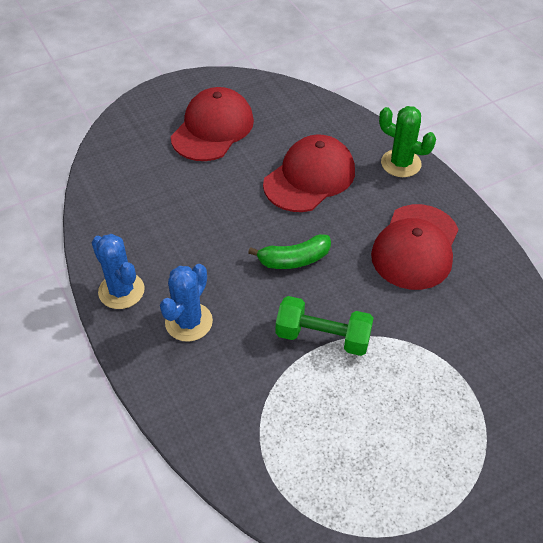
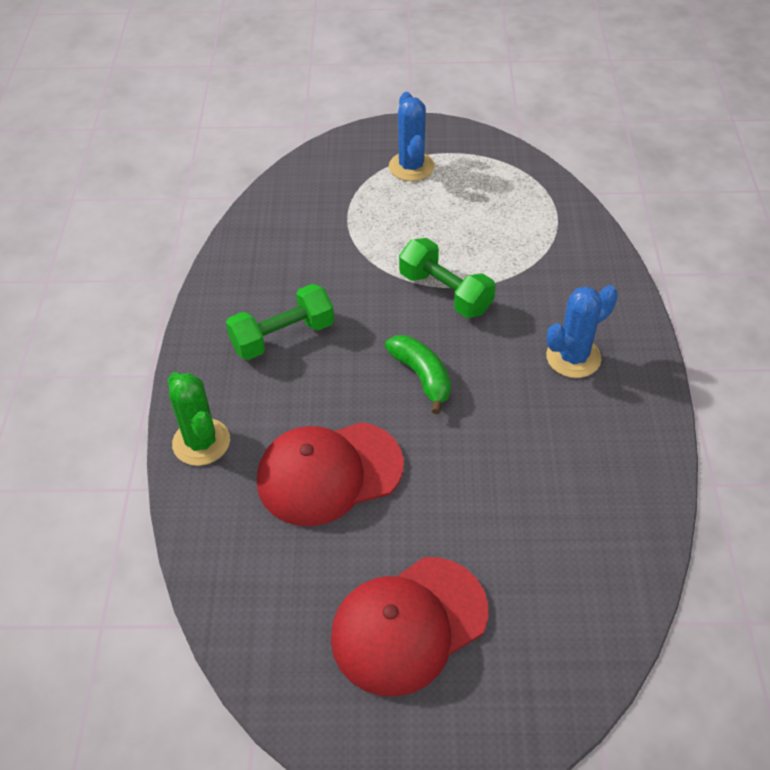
camera: 150 degrees left, 0 degrees up
blue cactus [92,234,145,309] -> blue cactus moved to [389,92,435,181]
green banana [248,234,331,269] -> green banana turned 45 degrees clockwise [385,335,451,414]
red cap [371,204,458,290] -> green dumbbell [226,284,334,360]

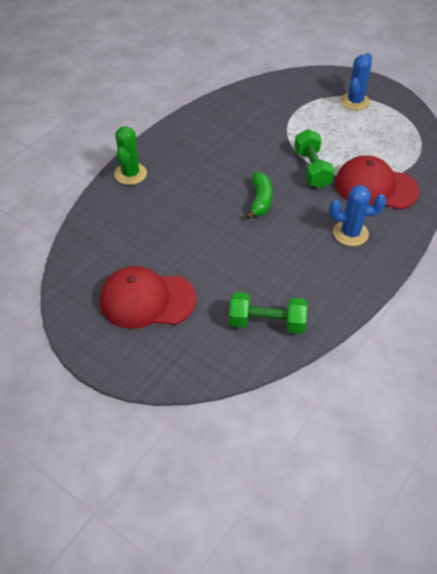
camera: 35 degrees right, 0 degrees up
green dumbbell [226,284,334,360] -> green dumbbell moved to [229,292,308,334]
red cap [257,422,404,526] -> red cap moved to [335,155,420,210]

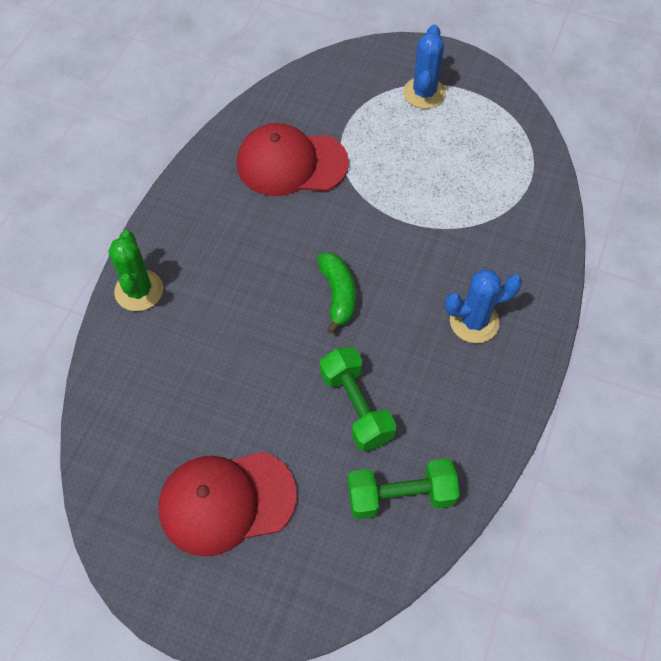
camera: 15 degrees left, 10 degrees up
green dumbbell [294,129,335,188] -> green dumbbell moved to [320,347,396,451]
red cap [335,155,420,210] -> red cap moved to [237,123,349,196]

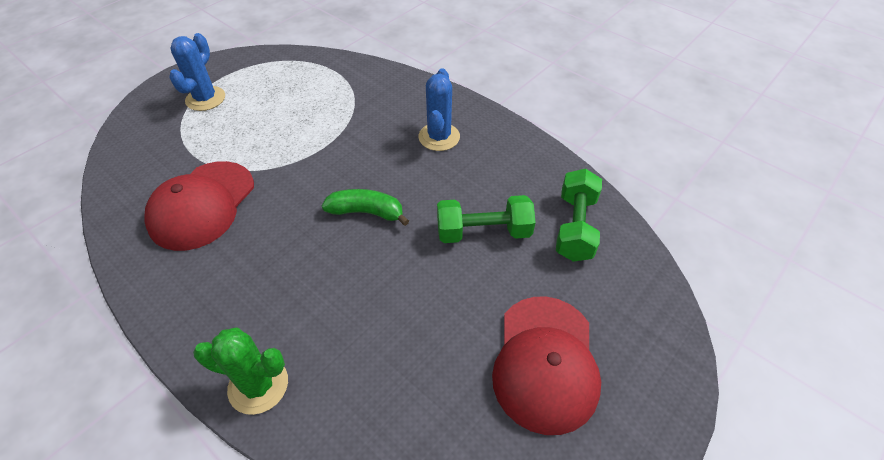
camera: 70 degrees left, 10 degrees down
blue cactus [403,25,446,109] -> blue cactus turned 75 degrees clockwise [169,33,225,111]

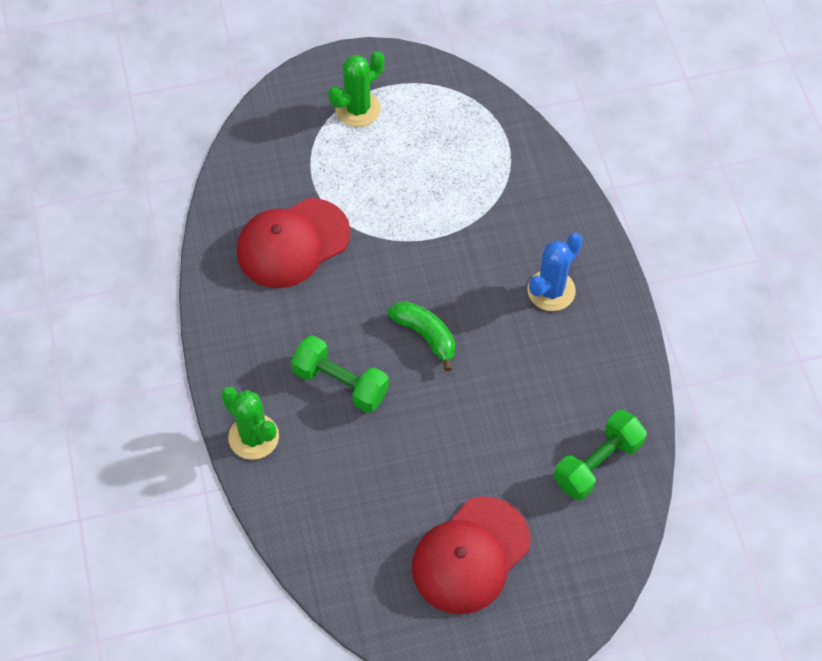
camera: 35 degrees right, 10 degrees up
blue cactus [169,33,225,111] -> green cactus [328,51,384,127]
green dumbbell [437,195,536,243] -> green dumbbell moved to [291,335,389,413]

